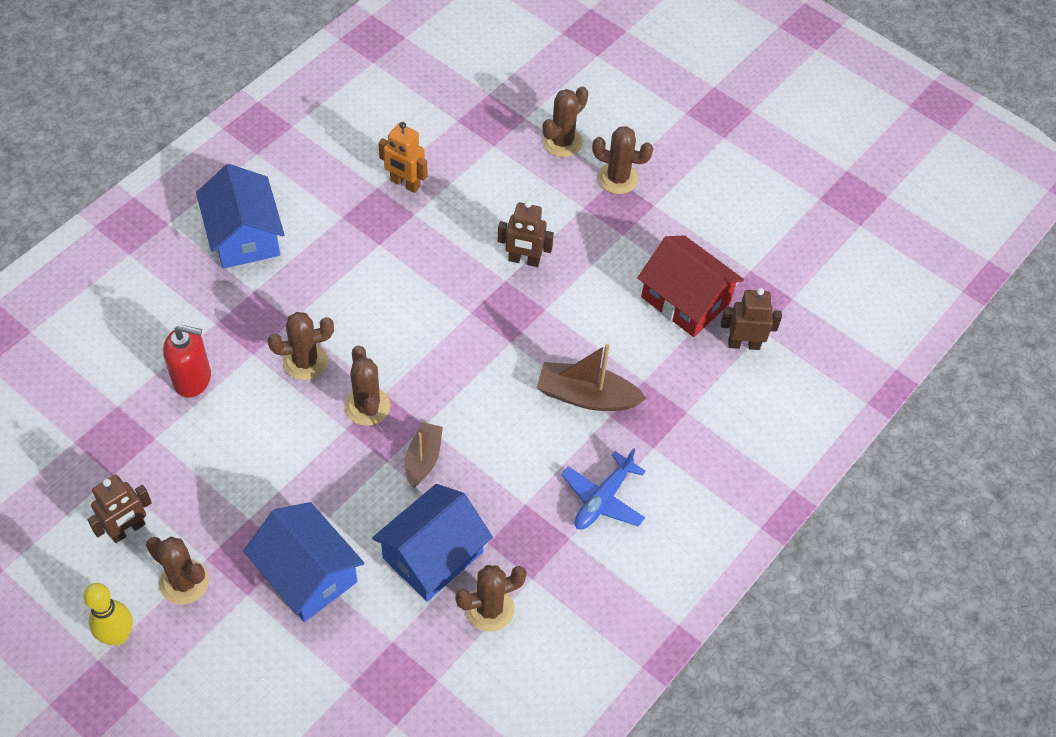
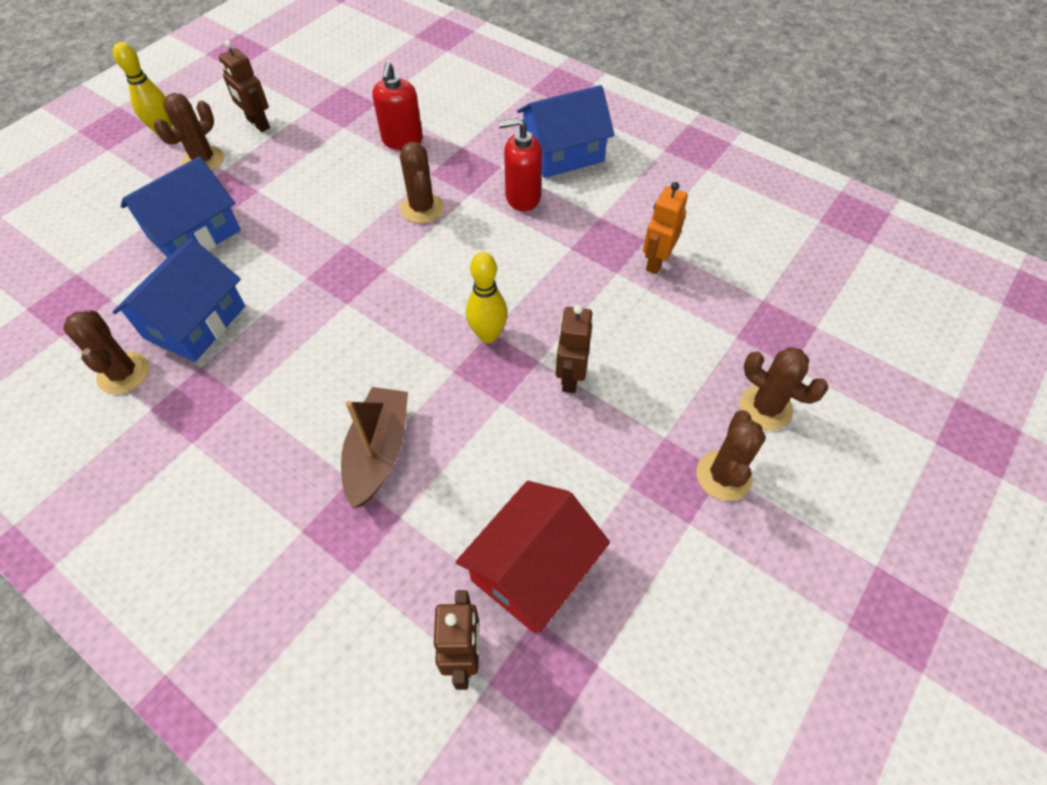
camera: 90 degrees right, 0 degrees up
brown cactus [345,345,390,426] -> none
blue house [372,484,493,601] -> blue house turned 75 degrees clockwise [112,238,245,362]
brown boat [405,422,443,487] -> none
blue plane [561,448,646,529] -> none
none -> yellow bowling pin [466,252,508,343]
none -> red soap dispenser [499,118,542,211]

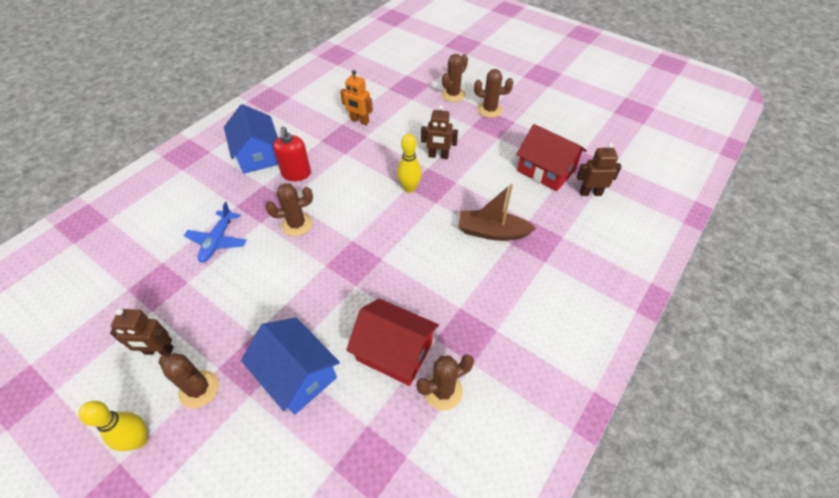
camera: 90 degrees left, 5 degrees down
blue house [112,238,245,362] -> red house [346,298,439,386]
brown robot [219,40,270,132] -> brown robot turned 45 degrees clockwise [110,308,173,355]
red soap dispenser [372,62,423,150] -> blue plane [184,202,247,263]

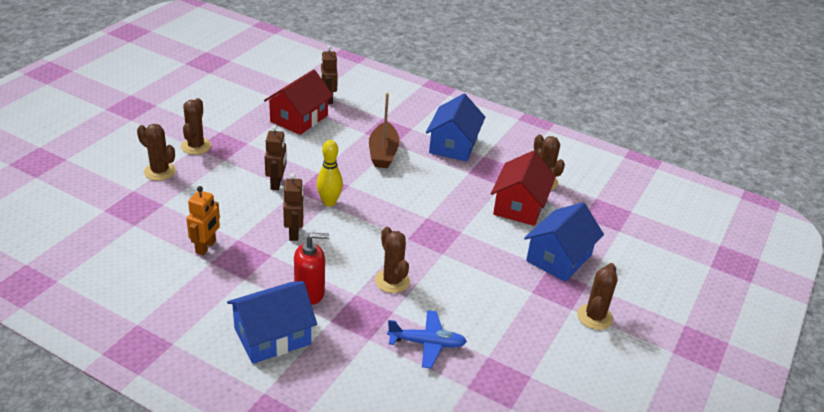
camera: 100 degrees left, 15 degrees down
yellow bowling pin [78,401,148,451] -> none
brown robot [110,308,173,355] -> brown robot moved to [283,173,304,241]
none -> blue house [426,94,485,162]

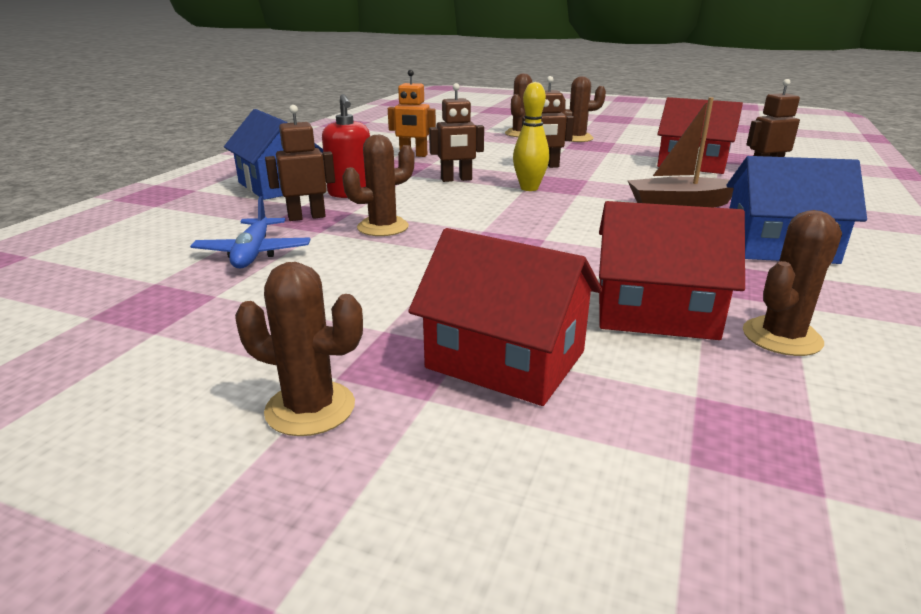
camera: 85 degrees right, 10 degrees down
blue house [524,202,604,282] -> red house [408,228,602,406]
none -> brown robot [265,105,335,221]

